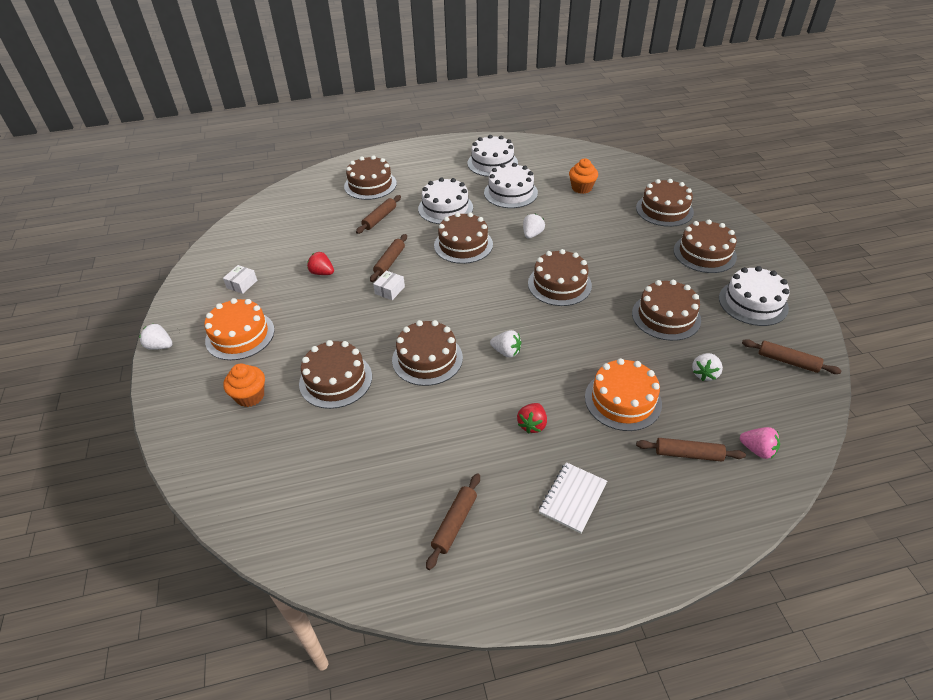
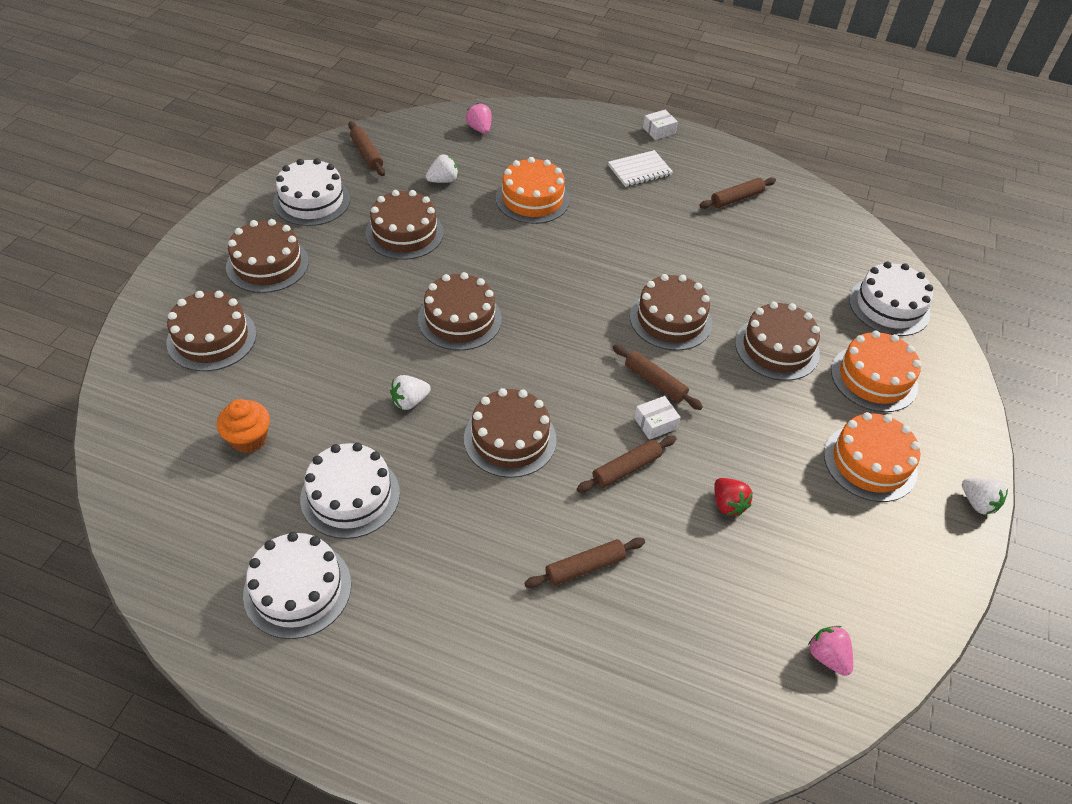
camera: 150 degrees left, 5 degrees up
white box [223,265,257,294] -> white box moved to [643,110,678,140]
orange cupcake [223,364,265,407] -> orange cake [831,330,921,412]
brown cake [344,155,397,200] -> none
white cake [418,177,473,224] -> white cake moved to [849,262,933,336]
white strawberry [490,330,521,357] -> none
red strawberry [517,403,547,434] -> none
brown rolling pin [636,438,746,462] -> brown rolling pin moved to [612,344,703,410]
none -> pink strawberry [808,626,853,676]

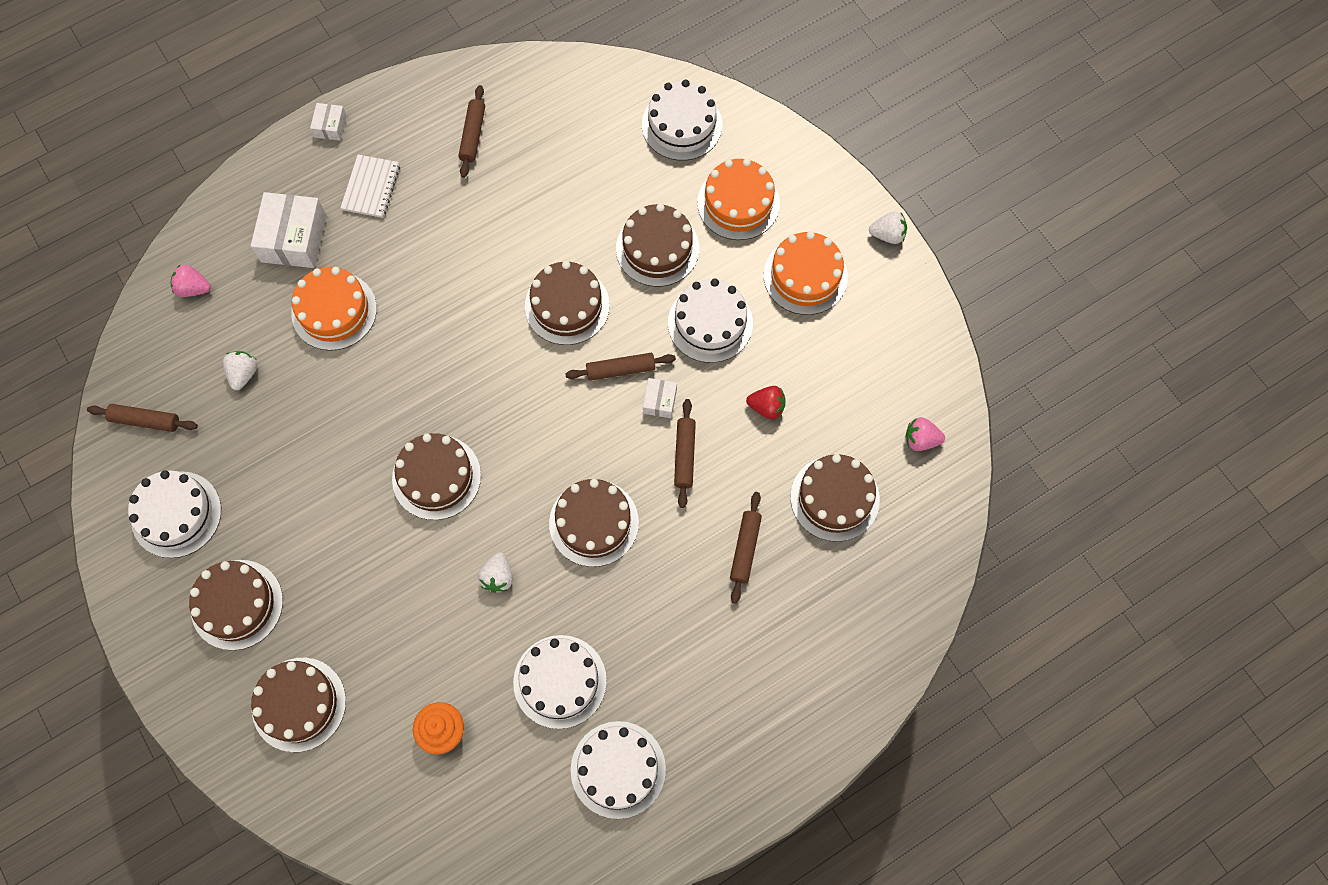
camera: 50 degrees left, 20 degrees up
brown cake [365,190,444,260] -> brown cake moved to [790,454,880,542]
none -> white box [251,192,326,268]
none -> white cake [668,278,753,363]

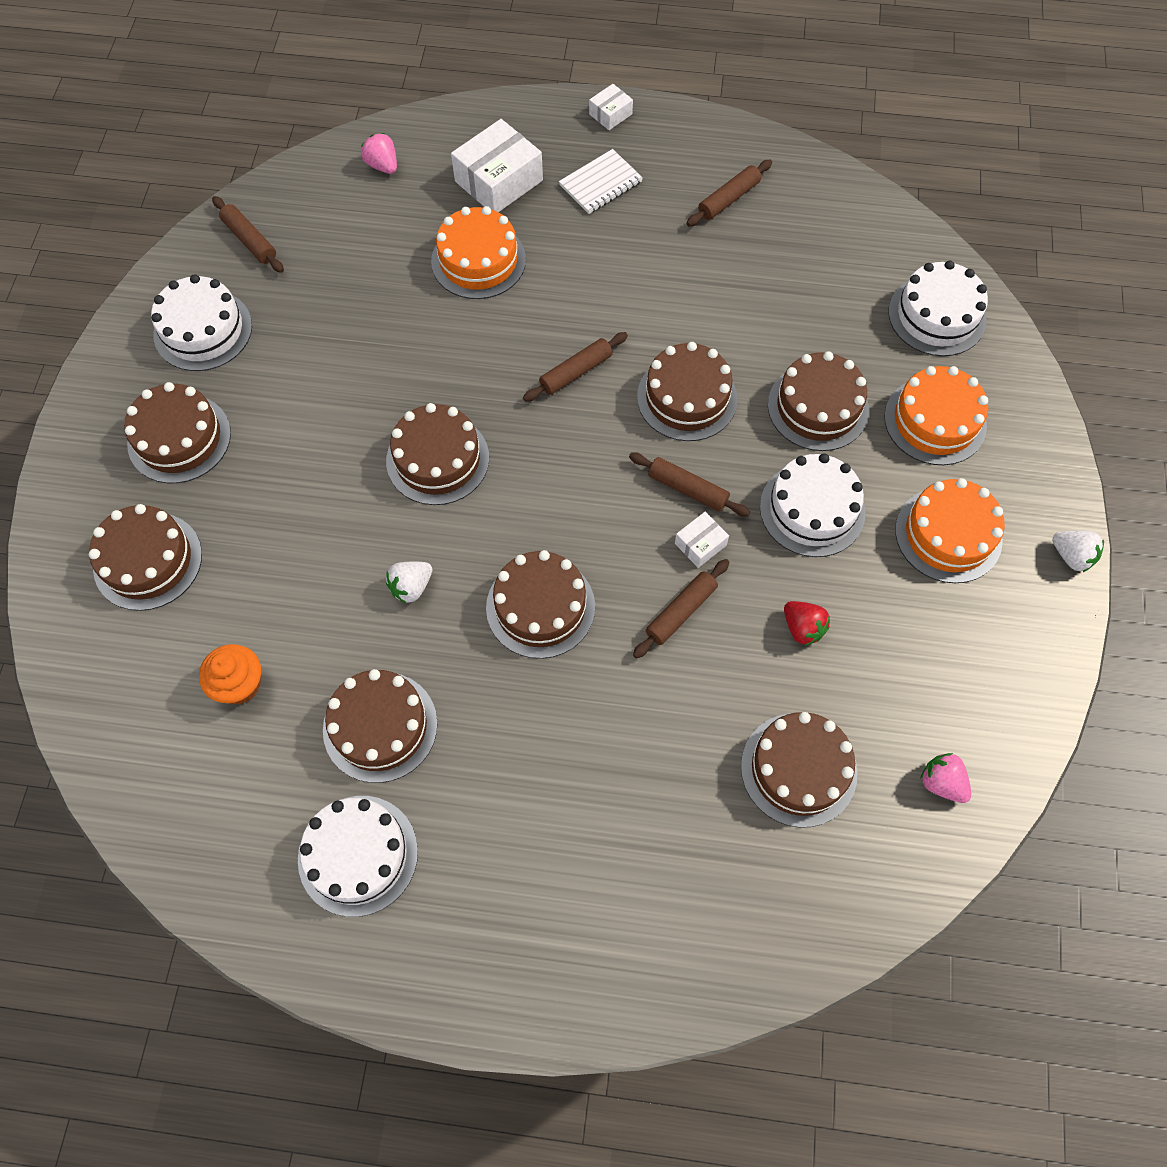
camera: 40 degrees right, 5 degrees down
white strawberry [223,351,258,390] -> none
white cake [513,635,607,729] -> brown cake [323,669,438,783]
brown rolling pin [730,492,762,604] -> brown rolling pin moved to [523,332,628,402]

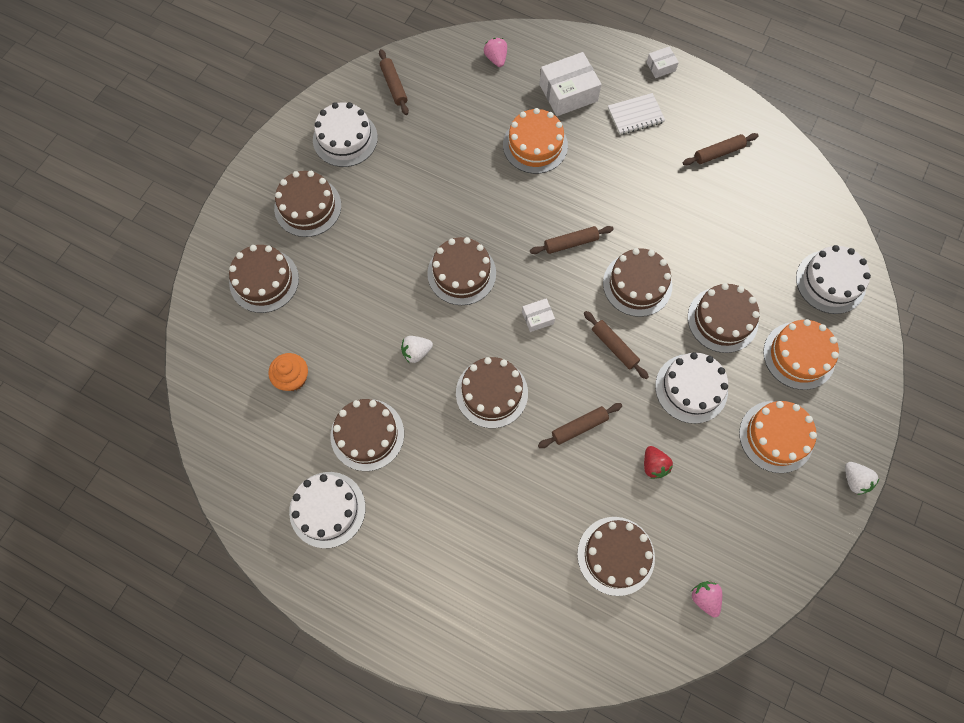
camera: 20 degrees right, 5 degrees up
white box [675,512,729,568] -> white box moved to [522,298,555,332]

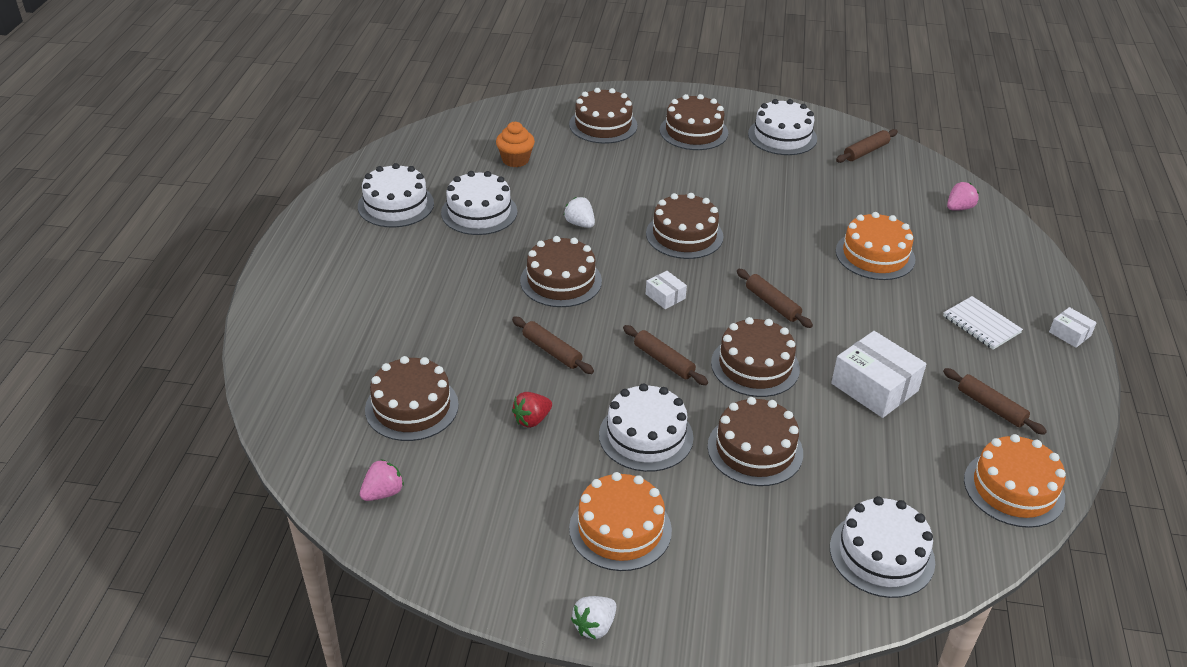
camera: 70 degrees right, 30 degrees down
brown cake [330,399,404,471] -> white cake [441,171,517,235]
white box [539,52,602,116] -> white box moved to [831,331,927,418]
brown rolling pin [584,311,649,379] -> brown rolling pin turned 75 degrees counterclockwise [623,325,708,385]
orange cake [763,319,839,390] -> orange cake moved to [964,434,1066,528]

